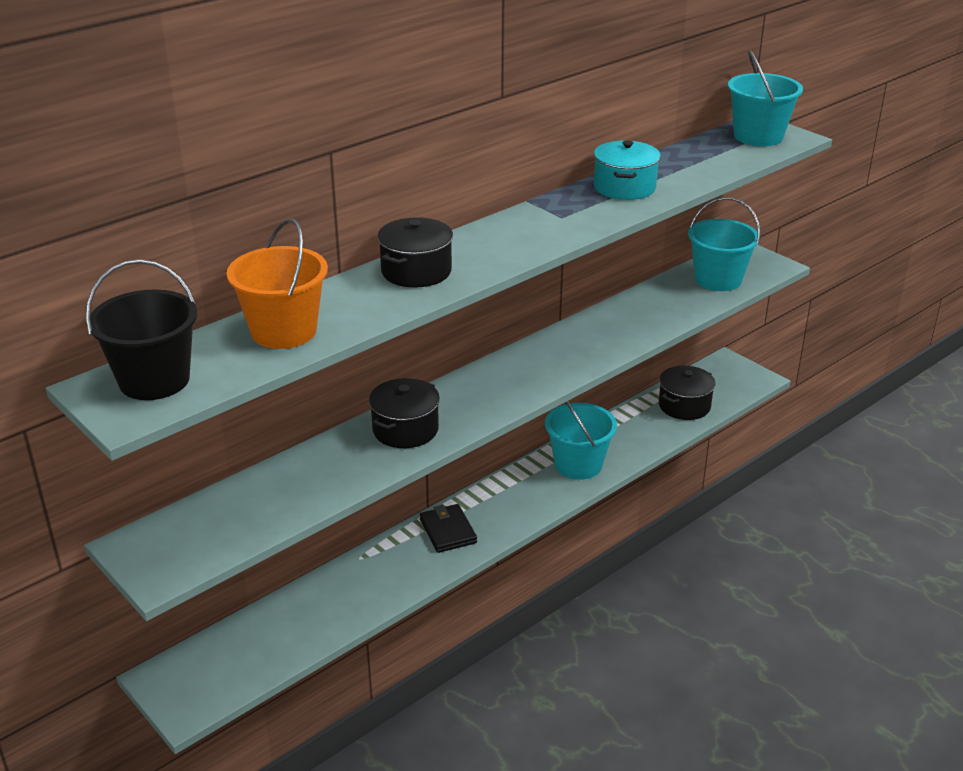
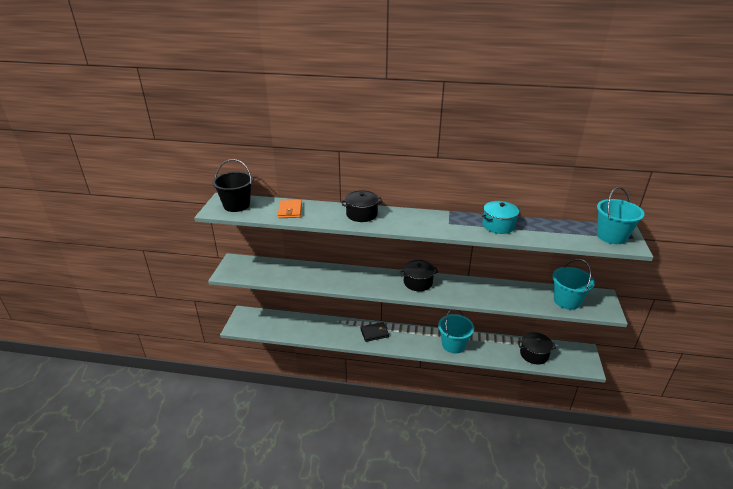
camera: 50 degrees right, 0 degrees up
orange bucket [226,219,328,349] -> orange wallet [278,200,302,218]
black pot [369,378,440,448] -> black pot moved to [400,260,438,291]
black wallet [420,504,477,553] -> black wallet turned 45 degrees clockwise [360,322,389,342]

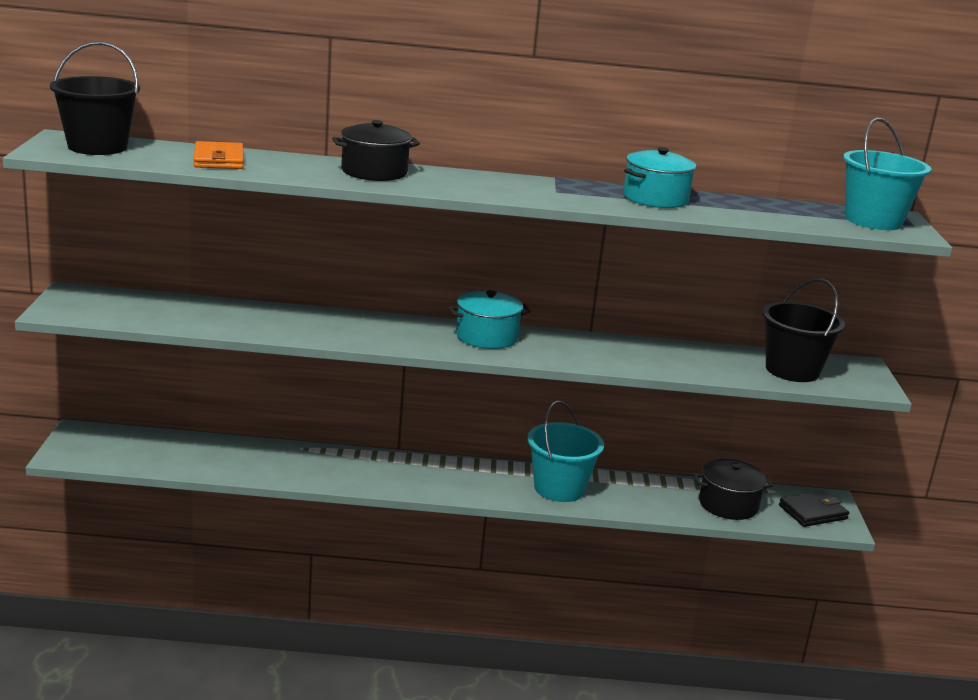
camera: 10 degrees left, 10 degrees down
black wallet [360,322,389,342] -> black wallet moved to [779,491,849,527]
black pot [400,260,438,291] -> turquoise pot [448,290,530,349]
turquoise bucket [553,259,595,310] -> black bucket [763,278,845,382]

